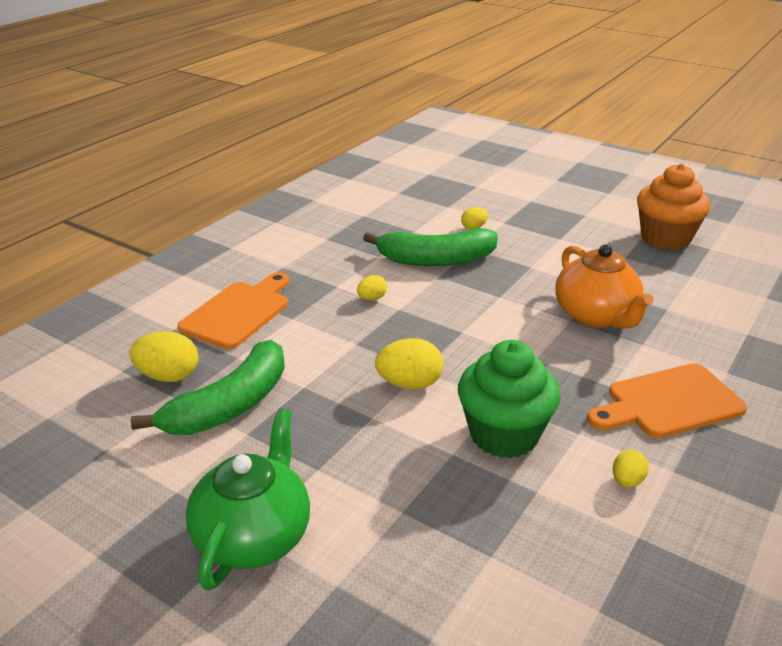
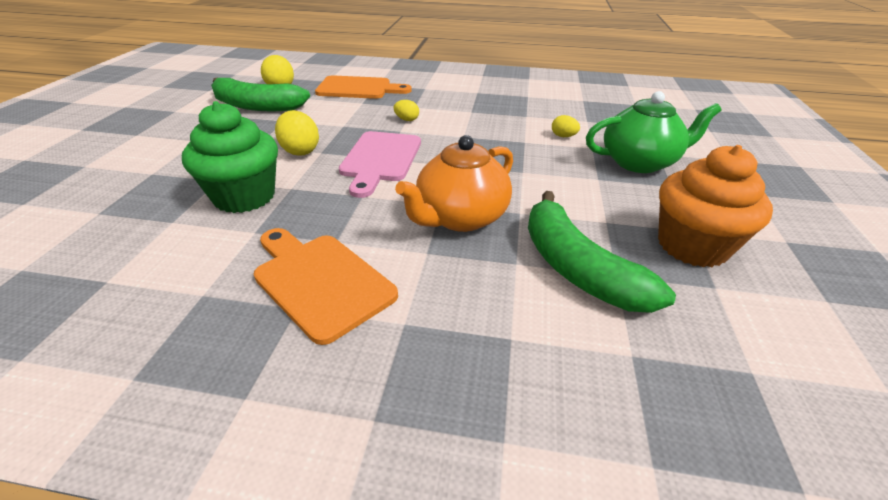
camera: 65 degrees right, 5 degrees up
green teapot [186,408,310,590] -> green teapot moved to [586,91,721,173]
green banana [363,228,498,266] -> green banana moved to [528,191,676,313]
yellow egg [613,450,649,487] -> none
none -> pink cutting board [339,131,421,198]

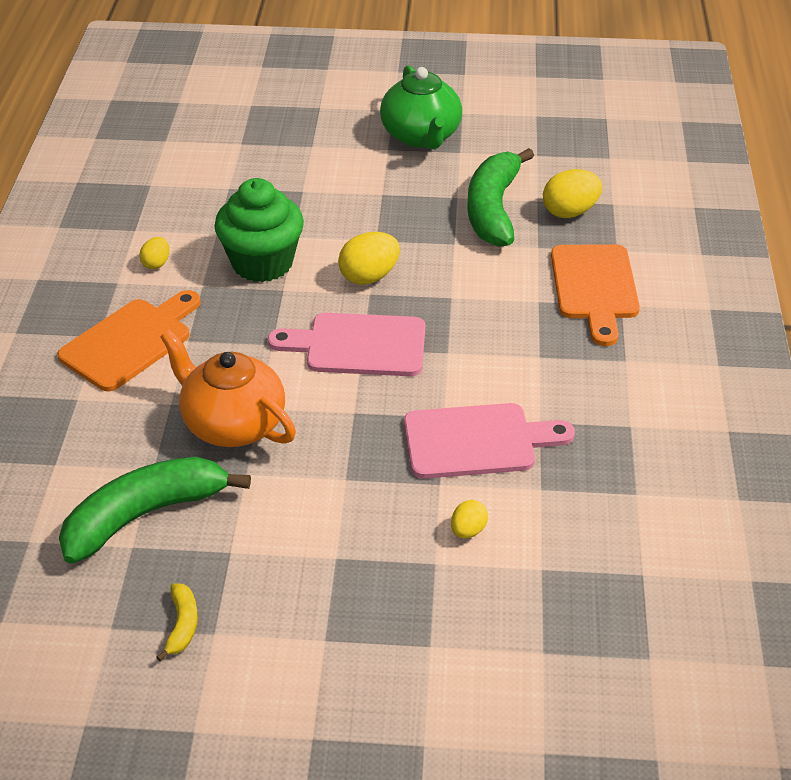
camera: 85 degrees right, 5 degrees up
yellow egg [394,100,419,121] -> yellow egg moved to [139,237,169,269]
green teapot [586,91,721,173] -> green teapot moved to [380,65,462,149]
orange cupcake [658,145,773,267] -> yellow banana [156,584,198,661]
none -> pink cutting board [404,403,575,479]

